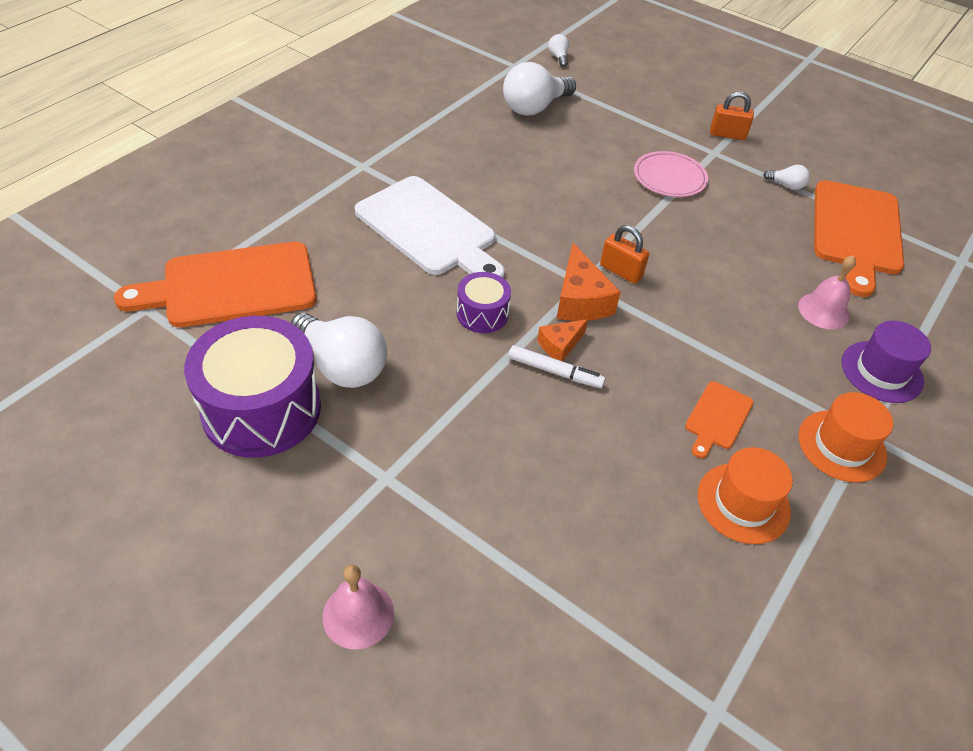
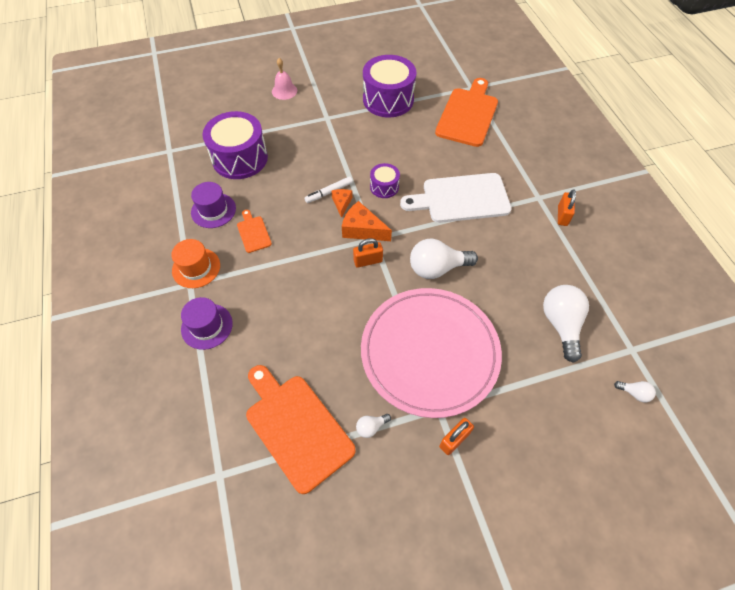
camera: 130 degrees right, 10 degrees up
white light bulb [291,313,387,388] -> white light bulb moved to [410,238,478,279]
pink plate [634,151,708,197] -> pink plate [361,288,502,418], size x2.31
orange hat [697,447,793,544] -> purple hat [191,182,236,228]
pink bell [798,255,856,330] -> none
none -> purple drum [203,111,268,179]
none -> orange padlock [558,189,576,226]

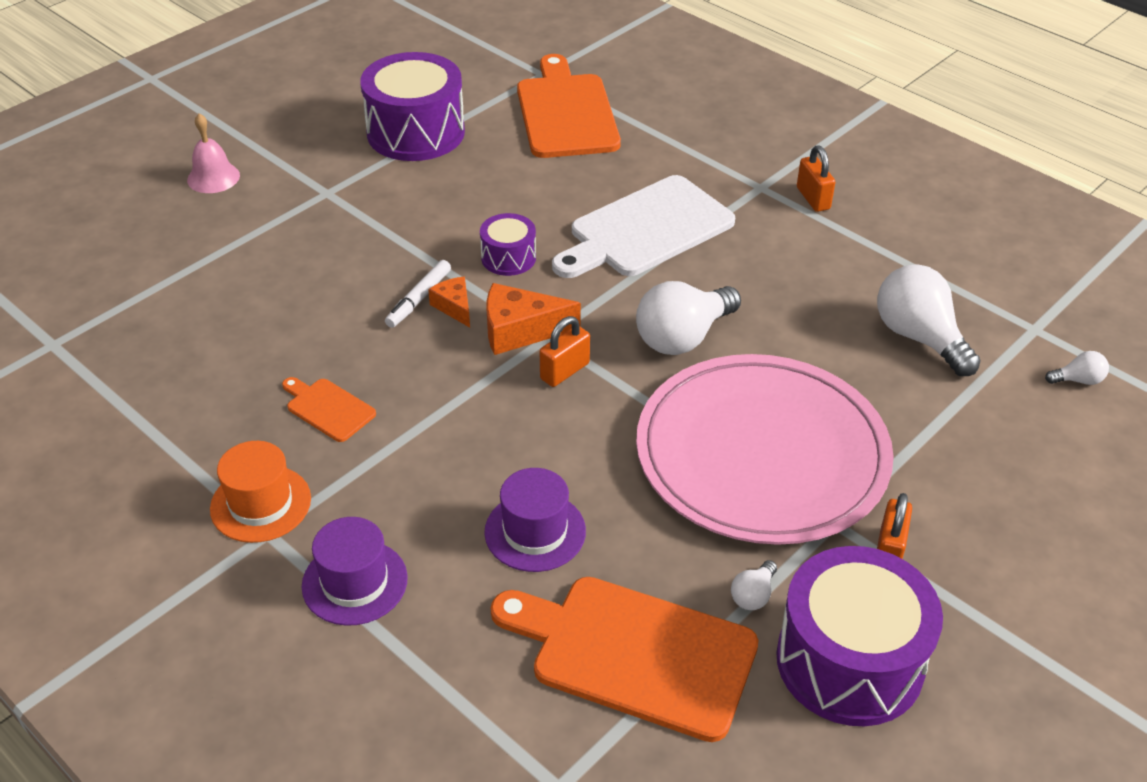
camera: 30 degrees left, 15 degrees down
purple hat [191,182,236,228] -> purple hat moved to [484,468,586,572]
purple drum [203,111,268,179] -> purple drum moved to [776,546,943,726]

